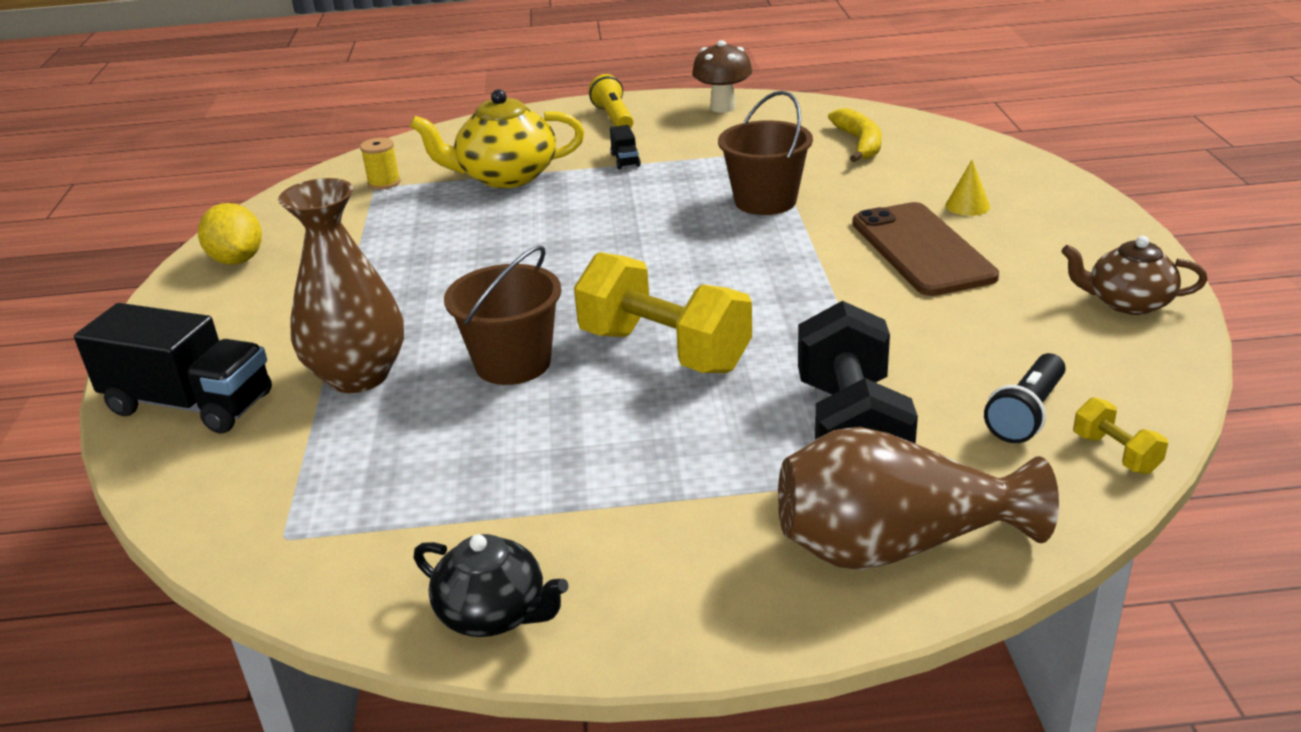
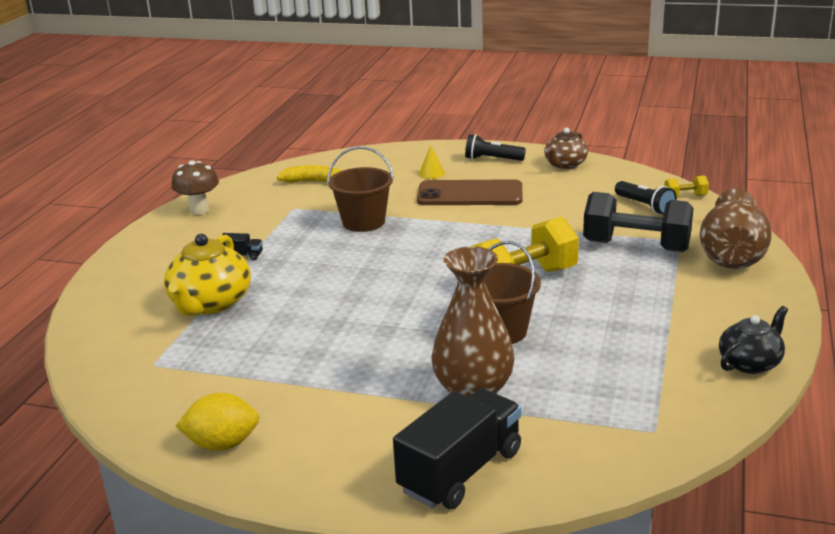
camera: 70 degrees left, 5 degrees down
yellow spool [360,138,401,190] -> none
yellow flashlight [589,74,634,128] -> none
none -> black flashlight [465,134,526,161]

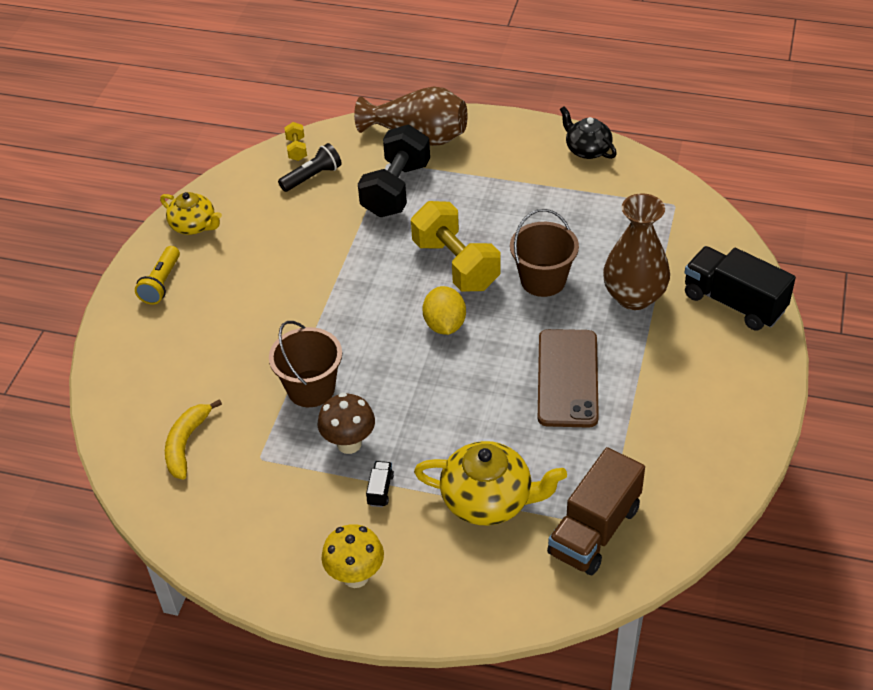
camera: 90 degrees left, 20 degrees up
brown mushroom [171,161,219,215] -> brown mushroom moved to [318,393,375,454]
yellow lemon [176,393,260,451] -> yellow lemon moved to [422,286,466,335]
brown phone [417,179,522,205] -> brown phone moved to [538,329,599,428]
yellow cone [419,145,445,179] -> none
black flashlight [465,134,526,161] -> yellow flashlight [135,246,180,305]
brown teapot [544,128,588,169] -> yellow teapot [160,192,222,235]
none -> yellow mushroom [321,524,384,588]
none -> brown truck [547,447,645,575]

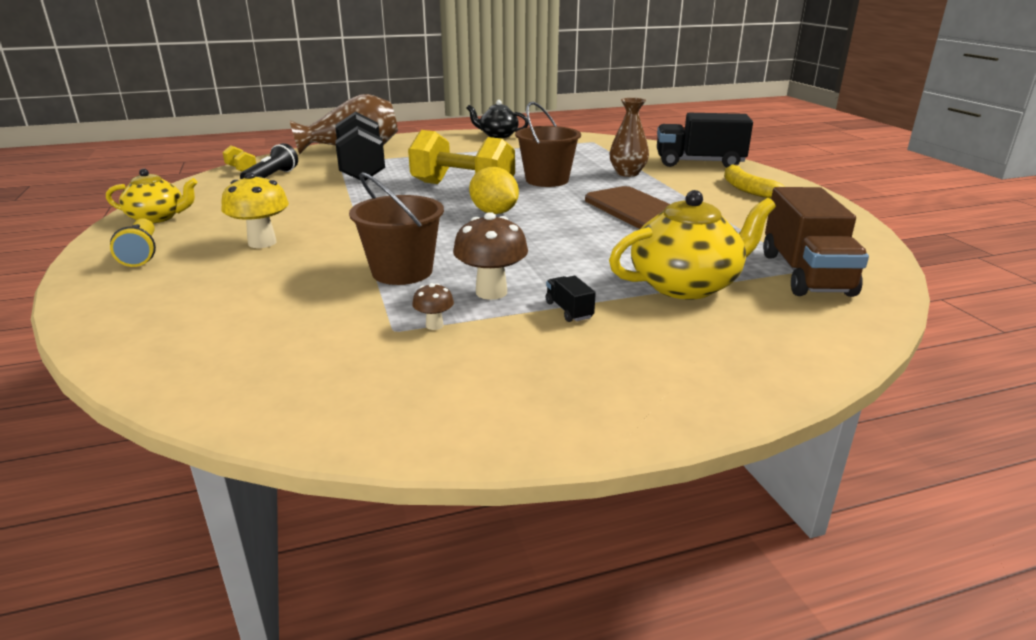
camera: 35 degrees left, 20 degrees down
yellow banana [165,399,222,479] -> yellow banana moved to [724,164,785,198]
yellow mushroom [321,524,384,588] -> yellow mushroom moved to [221,173,289,248]
brown vase [603,193,670,310] -> brown vase [610,98,649,177], size x0.65
none -> brown mushroom [412,283,454,330]

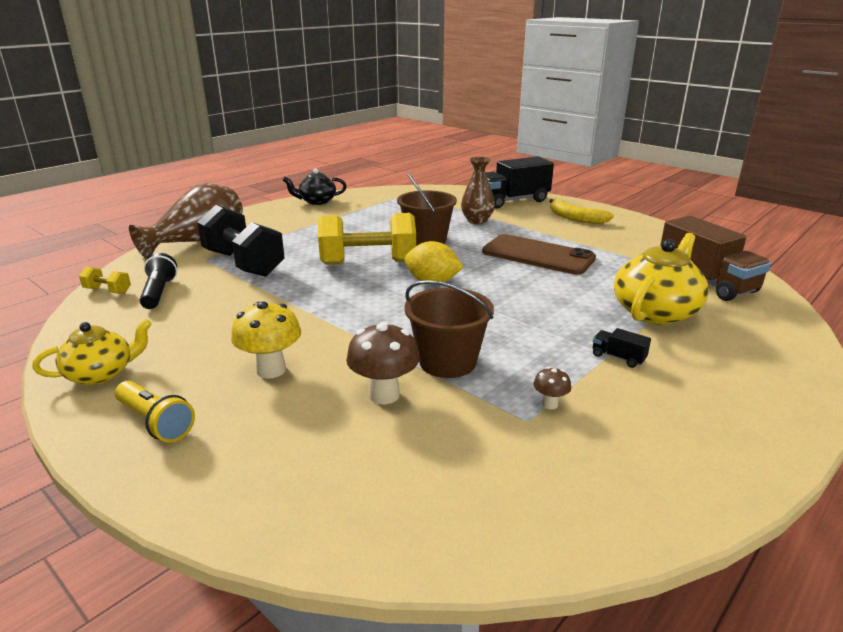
camera: 30 degrees left, 0 degrees up
brown mushroom [453,212,528,300] -> brown mushroom moved to [346,322,420,404]

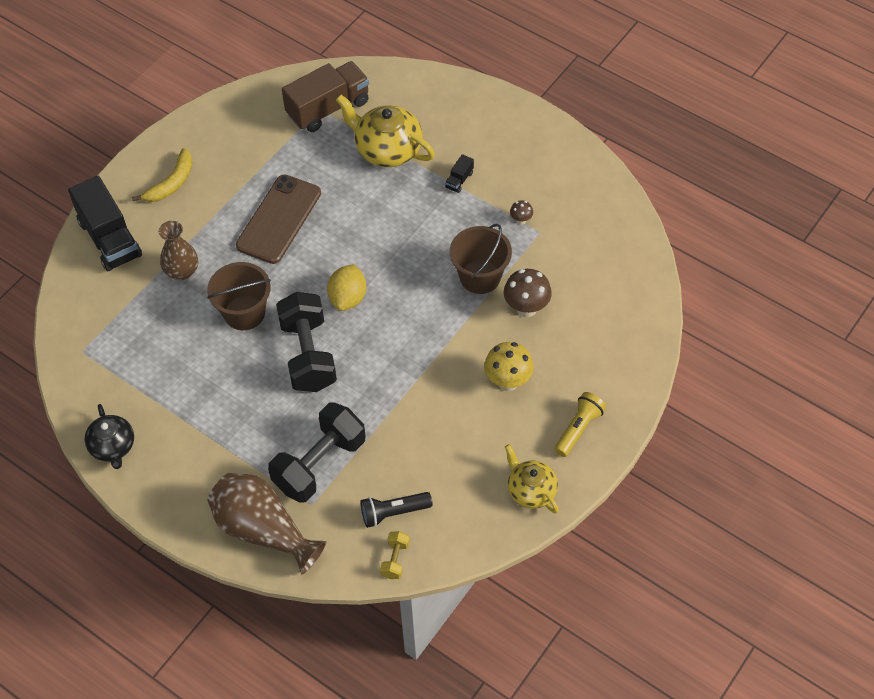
camera: 95 degrees left, 30 degrees up
yellow dumbbell [318,213,416,265] -> black dumbbell [276,292,337,392]

